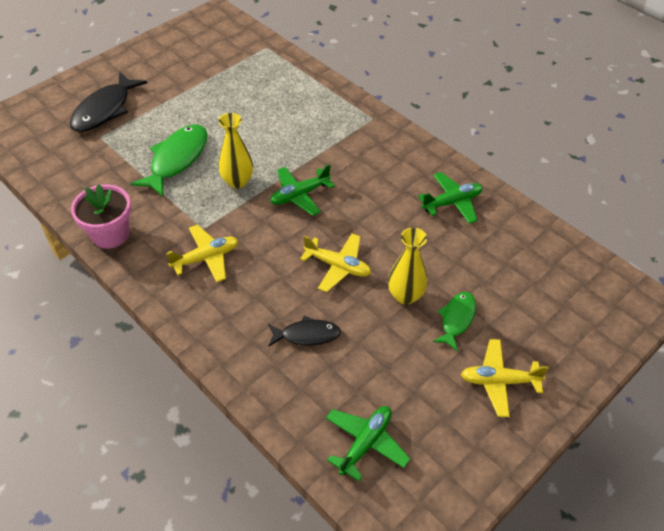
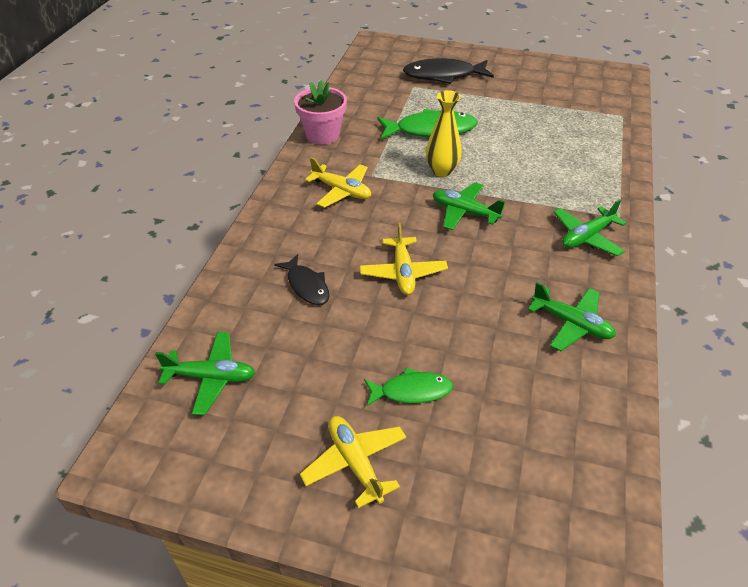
camera: 60 degrees right, 5 degrees down
yellow vase [388,228,427,305] -> none
none -> green plane [553,199,627,256]

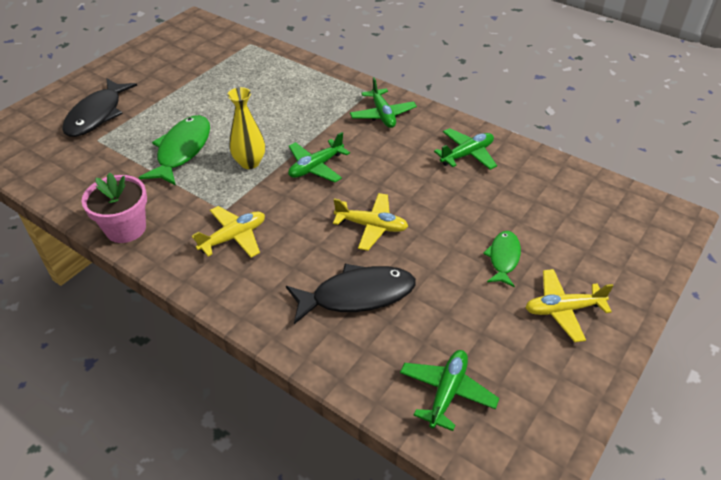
camera: 70 degrees left, 0 degrees up
black fish [274,254,329,305] -> black fish [286,264,416,324], size x1.68

